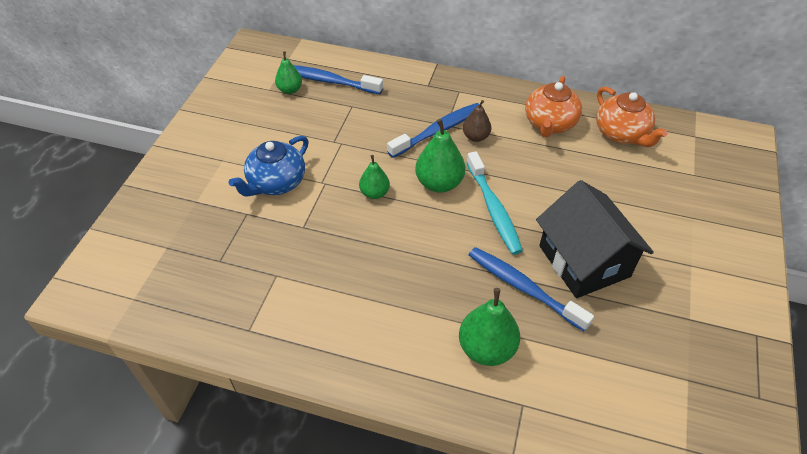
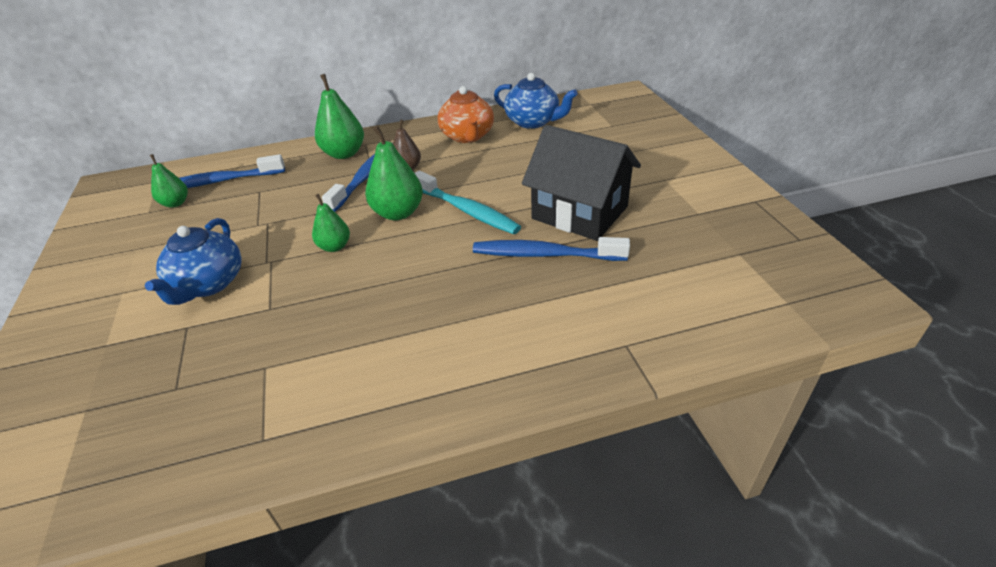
camera: 30 degrees left, 10 degrees down
green pear [459,288,520,366] -> green pear moved to [315,74,364,159]
orange teapot [596,86,668,147] -> blue teapot [494,73,578,129]

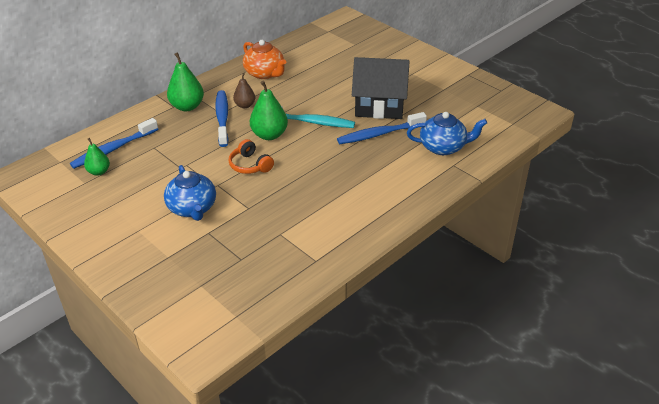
camera: 30 degrees left, 0 degrees up
green pear [312,194,350,252] -> orange headphones [229,139,274,174]
blue teapot [494,73,578,129] -> blue teapot moved to [407,112,487,155]

